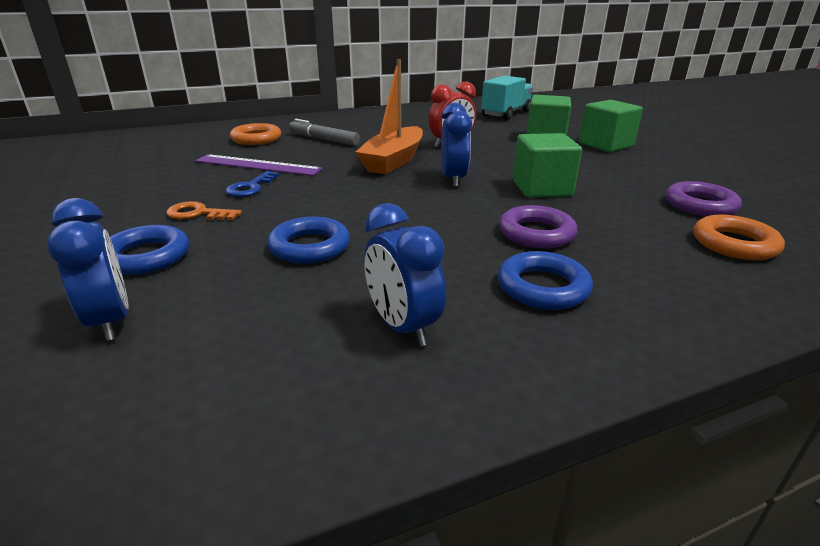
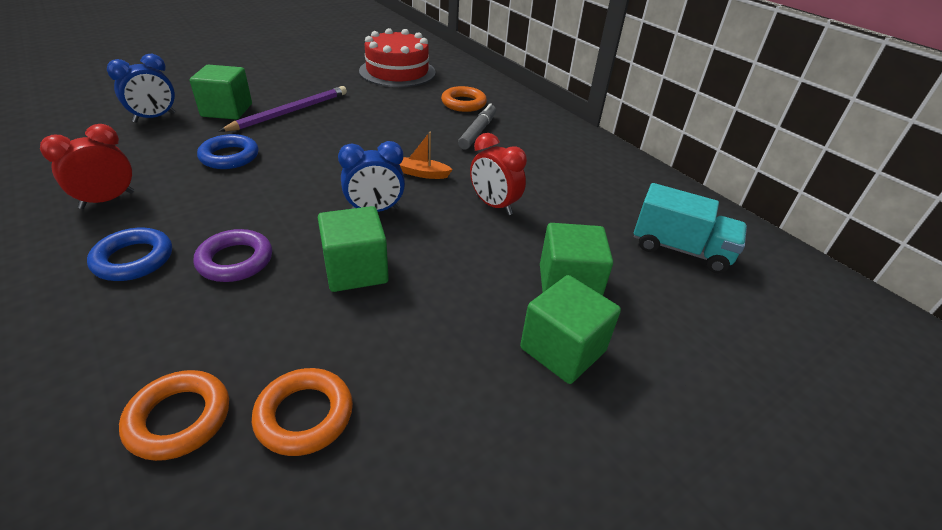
camera: 75 degrees right, 10 degrees up
blue ring [110,225,189,275] -> green cube [190,64,252,120]
orange key [166,201,242,220] -> purple pencil [219,86,347,132]
purple ruler [195,154,323,176] -> none
blue key [226,171,279,197] -> none
orange boat [356,59,423,175] -> orange boat [399,132,453,179], size x0.49
blue clock [364,203,446,347] -> red clock [40,124,134,209]
purple ring [666,181,742,216] -> orange ring [252,368,353,456]
none -> red cake [359,28,435,87]

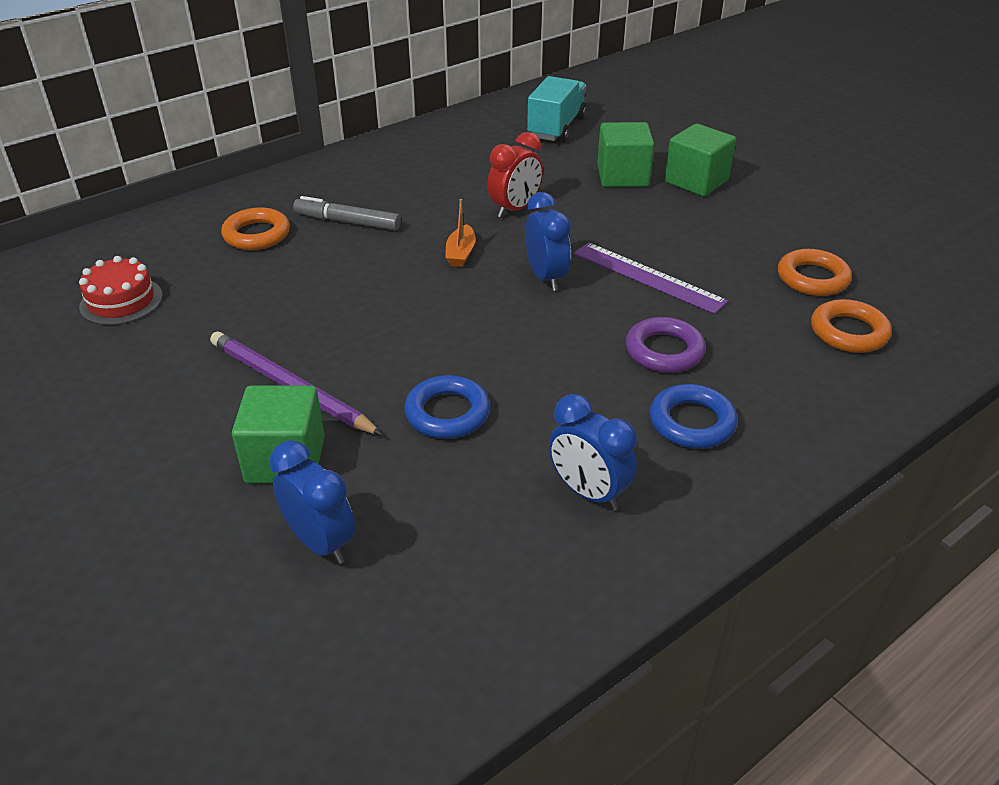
camera: 90 degrees left, 0 degrees up
red clock [40,124,134,209] -> blue clock [549,394,637,510]
green cube [318,206,389,292] -> purple ruler [574,242,728,314]
red cake [359,28,435,87] -> red cake [79,256,163,325], size x0.59

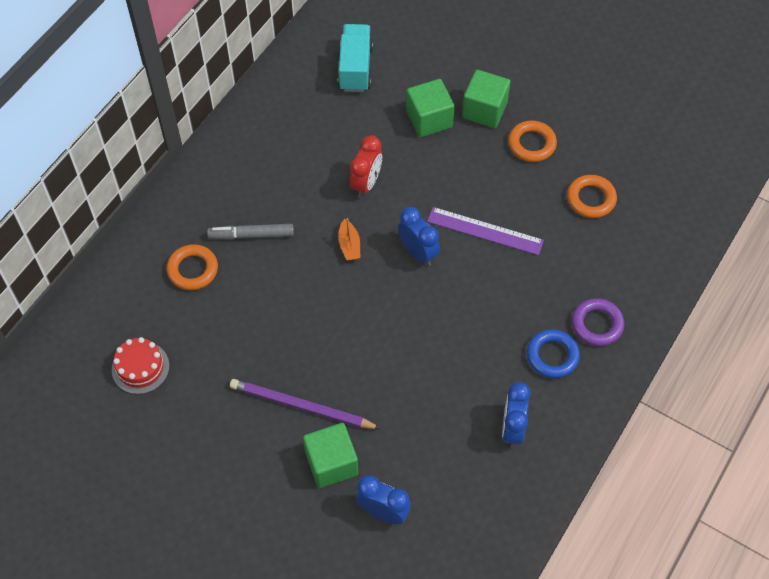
camera: 20 degrees left, 20 degrees up
blue ring [404,375,490,439] -> none
blue clock [549,394,637,510] -> blue clock turned 75 degrees clockwise [502,382,531,448]
purple ring [626,317,706,373] -> purple ring moved to [572,298,625,346]
orange ring [811,299,892,353] -> orange ring moved to [508,121,557,162]

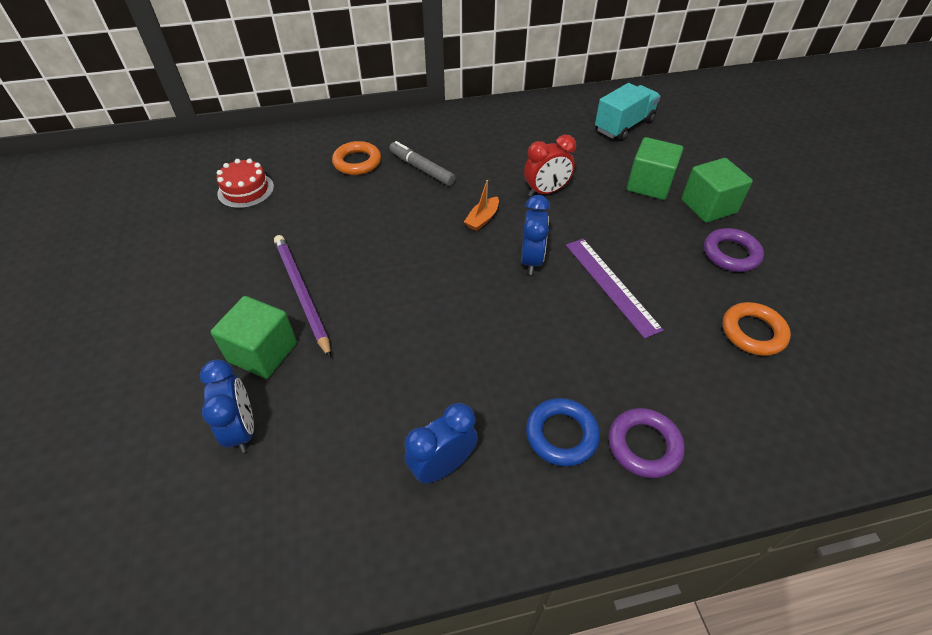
camera: 45 degrees right, 10 degrees down
orange ring [508,121,557,162] -> purple ring [704,228,764,272]

